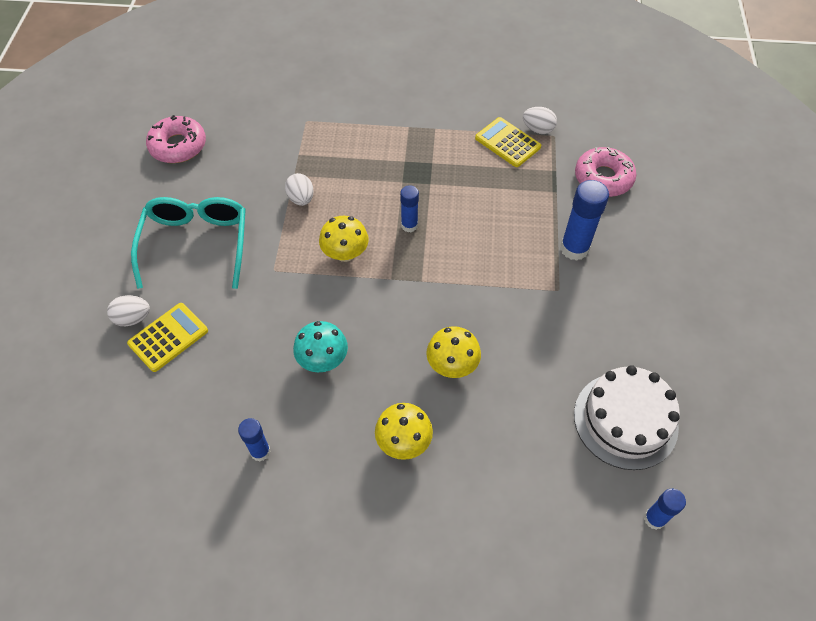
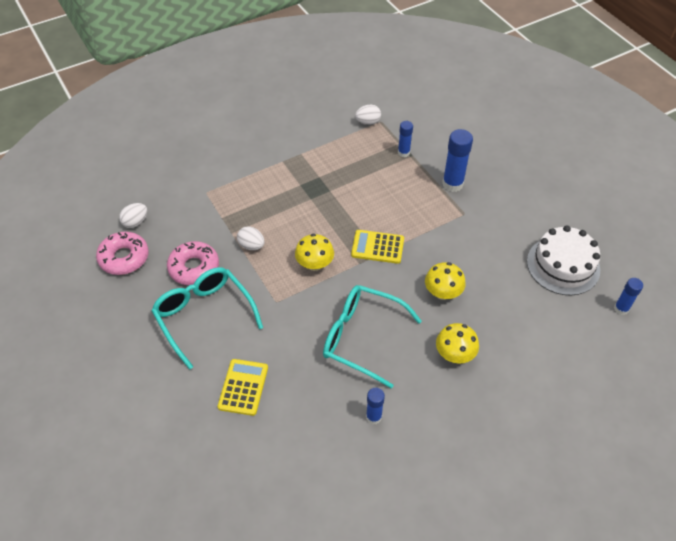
camera: 35 degrees left, 5 degrees down
white egg [107,295,150,326] -> white egg moved to [119,203,147,228]
turquoise mushroom [293,321,348,372] -> turquoise glasses [323,285,422,389]
blue glue stick [400,185,419,232] -> blue glue stick moved to [398,121,413,157]
yellow calculator [475,117,541,167] -> yellow calculator moved to [351,230,404,264]
pink donut [575,147,636,197] -> pink donut moved to [167,241,219,285]

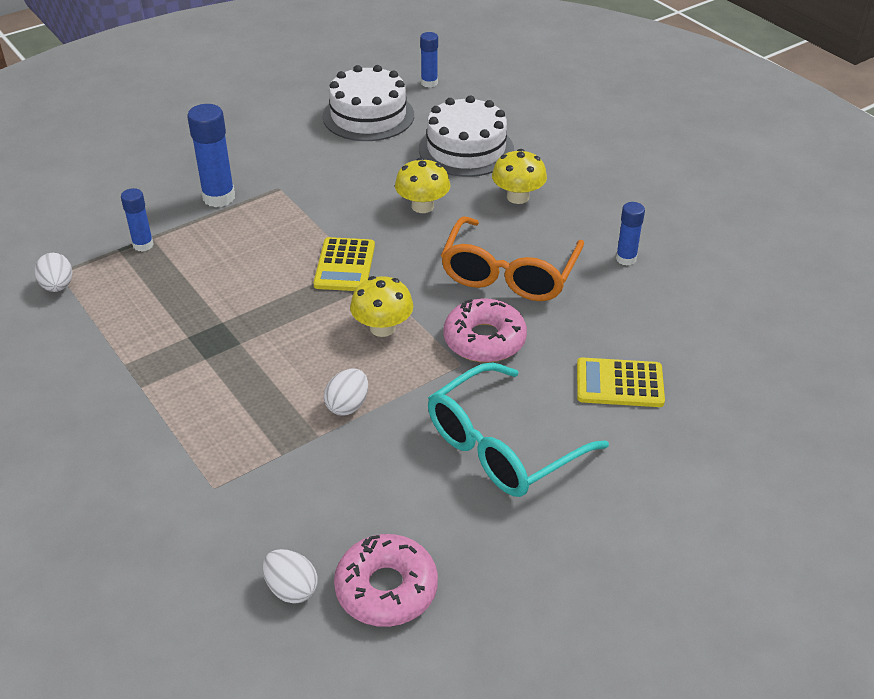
camera: 95 degrees left, 10 degrees down
pink donut [167,241,219,285] -> pink donut moved to [443,298,527,363]
turquoise glasses [323,285,422,389] -> orange glasses [441,216,584,301]
none -> white cake [419,96,514,177]

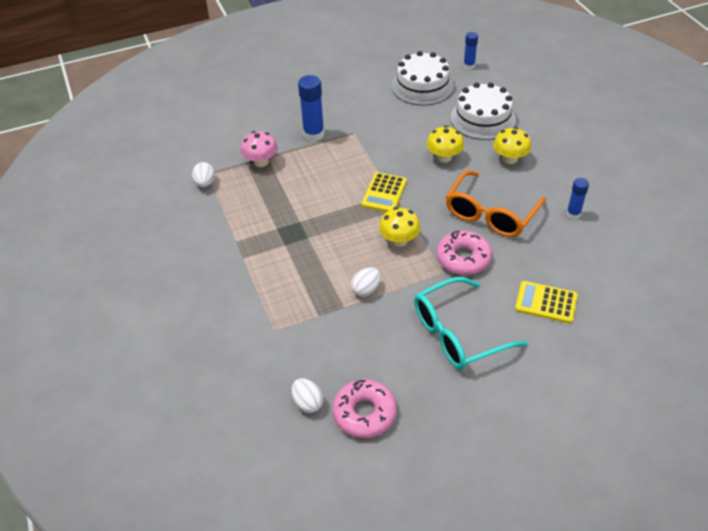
camera: 15 degrees right, 5 degrees up
blue glue stick [121,188,154,252] -> pink mushroom [241,131,278,167]

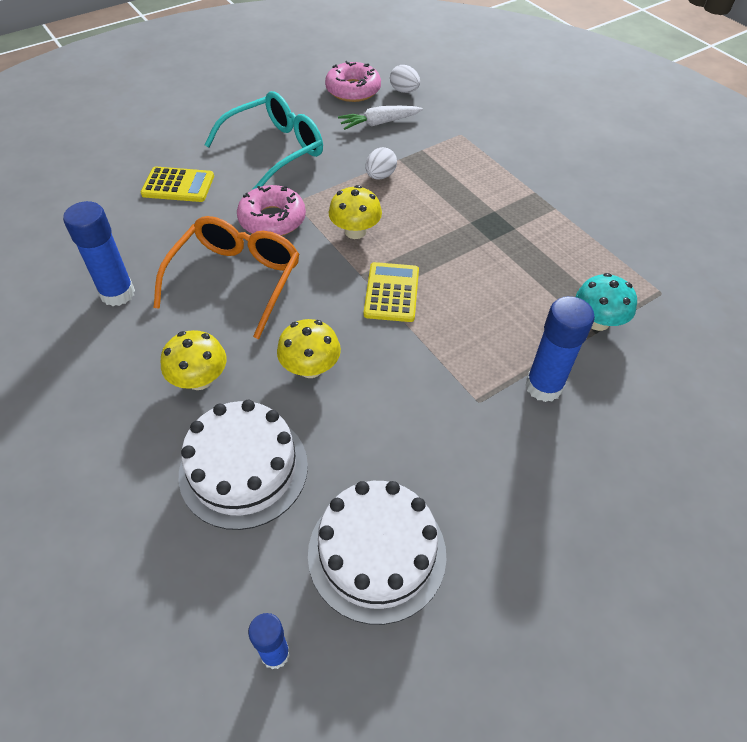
camera: 165 degrees right, 5 degrees up
white egg [192,162,215,187] -> none
pink mushroom [241,131,278,167] -> turquoise mushroom [576,273,637,331]
blue glue stick [566,178,589,219] -> blue glue stick [63,201,135,306], size x1.66
none -> white carrot [338,106,423,130]

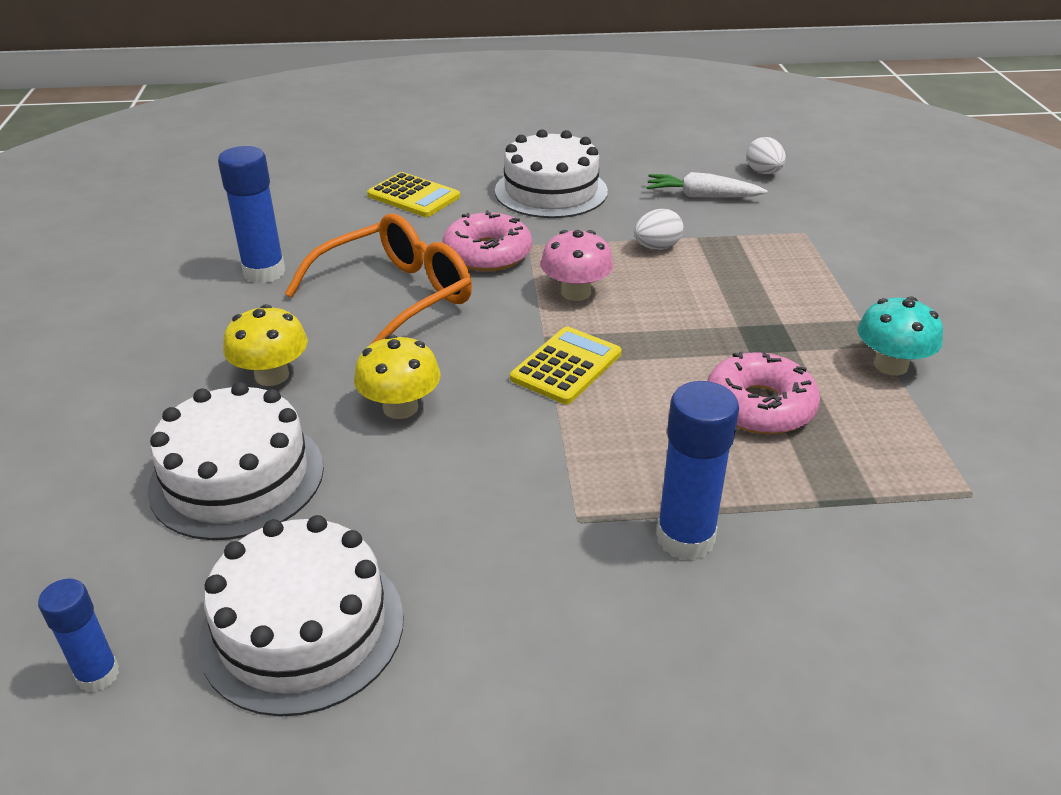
camera: 30 degrees right, 15 degrees down
turquoise glasses [204,91,323,189] -> white cake [495,129,608,218]
pink donut [325,61,381,102] -> pink donut moved to [707,350,820,435]
yellow mushroom [329,185,382,239] -> pink mushroom [540,230,614,301]
turquoise mushroom [576,273,637,331] -> turquoise mushroom moved to [858,296,943,375]

